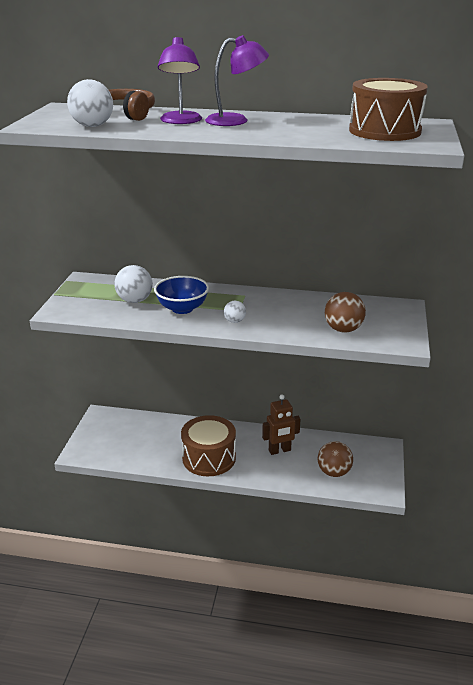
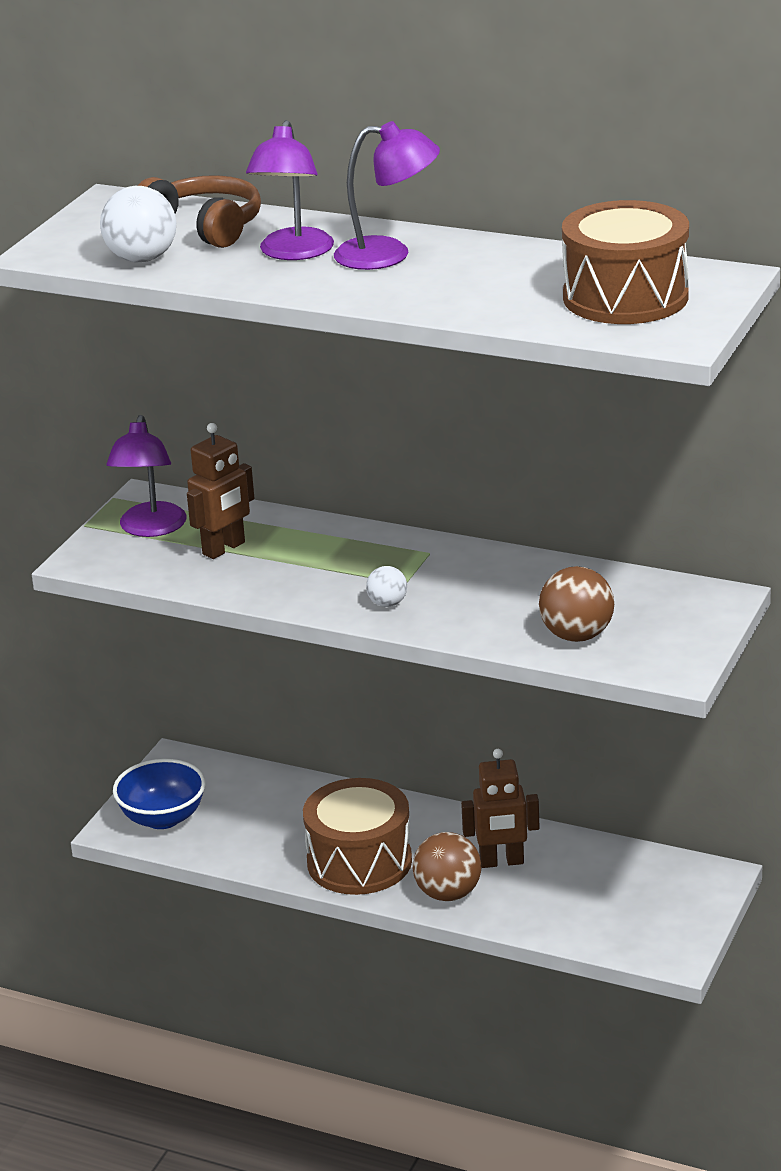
camera: 15 degrees right, 0 degrees up
white ball [114,265,153,303] -> brown robot [187,423,254,559]
blue bowl [154,276,209,314] -> blue bowl moved to [113,759,206,829]
brown ball [318,441,353,477] -> brown ball moved to [413,832,481,901]
none -> purple lamp [106,415,187,537]

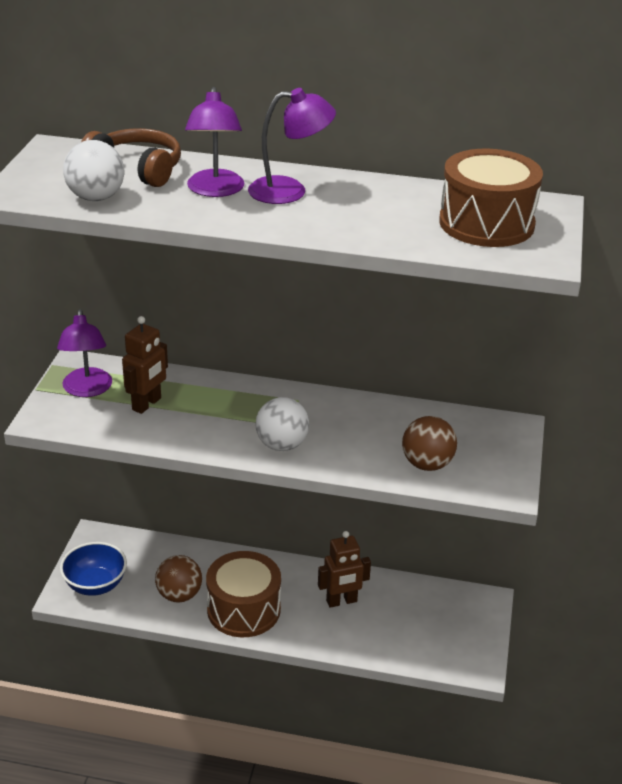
camera: 15 degrees left, 5 degrees up
white ball [366,566,407,607] -> white ball [255,397,309,451], size x1.77
brown ball [413,832,481,901] -> brown ball moved to [155,555,202,603]

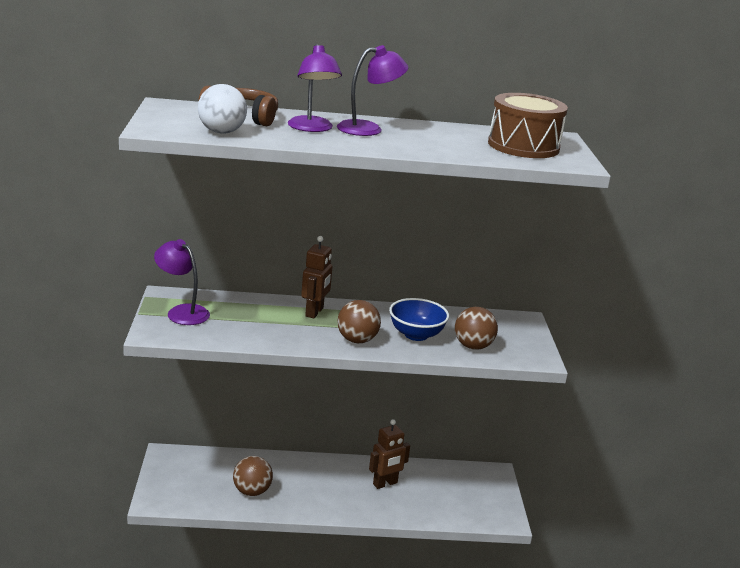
camera: 15 degrees left, 10 degrees down
purple lamp [57,309,112,397] -> purple lamp turned 150 degrees clockwise [154,239,210,325]
blue bowl [60,542,127,596] -> blue bowl moved to [389,298,449,341]
brown robot [122,316,168,414] -> brown robot moved to [301,236,333,318]
brown drum [206,551,281,637] -> none
white ball [255,397,309,451] -> brown ball [337,300,381,343]

